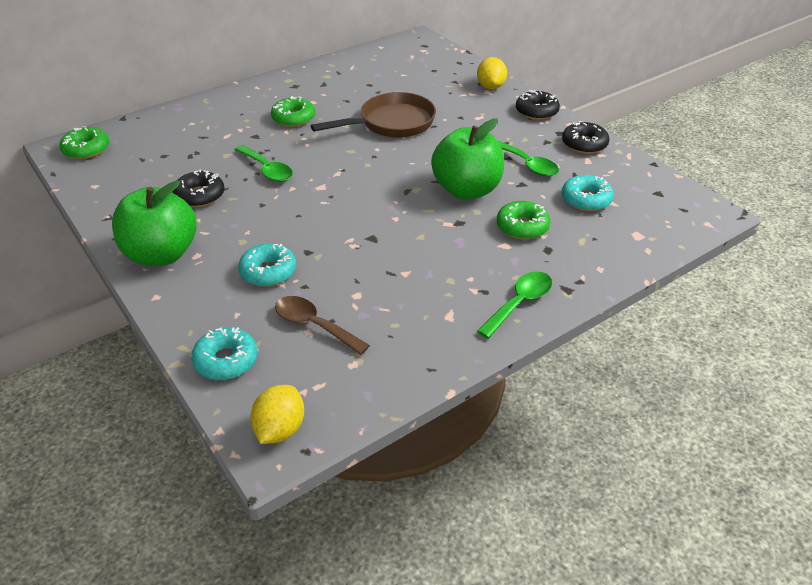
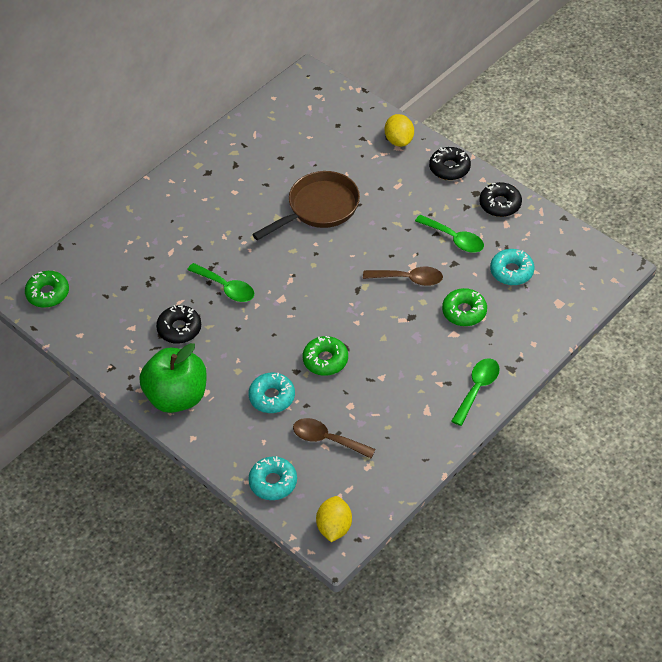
camera: 10 degrees left, 10 degrees up
green donut [271,96,315,127] -> green donut moved to [303,336,348,376]
green apple [431,118,504,199] -> brown spoon [363,267,443,286]

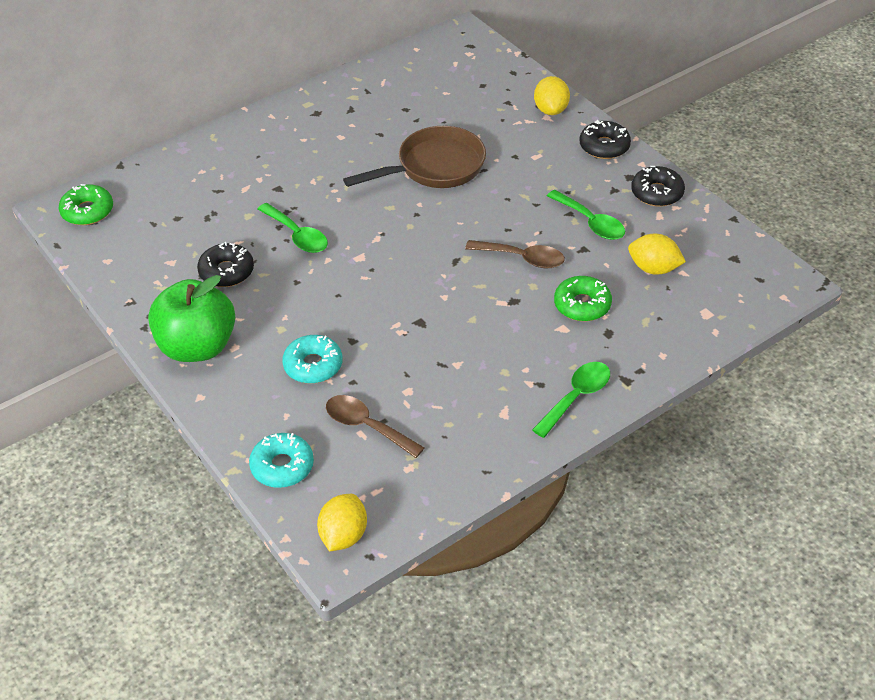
camera: 10 degrees right, 5 degrees down
green donut [303,336,348,376] -> none
turquoise donut [490,249,534,285] -> yellow lemon [628,234,686,275]

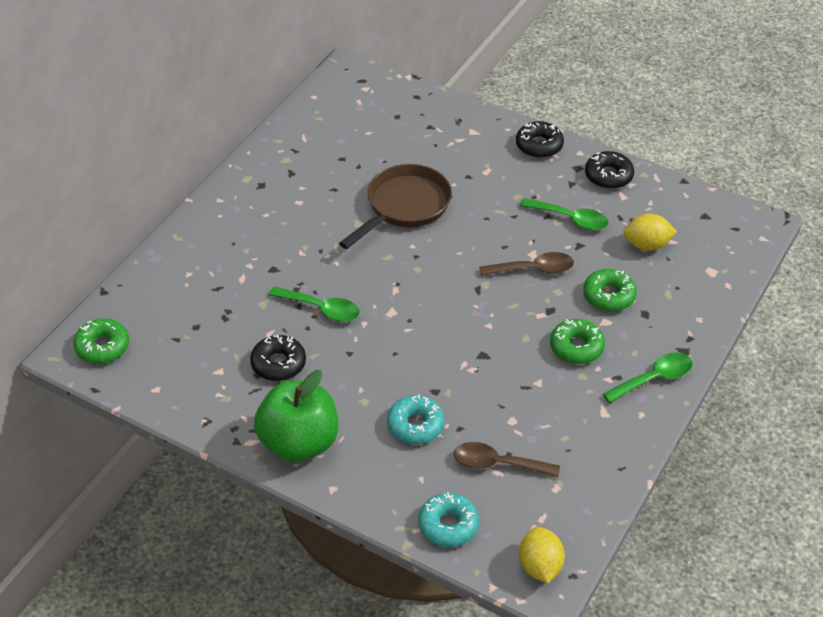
camera: 25 degrees left, 0 degrees up
green spoon [532,362,610,438] -> green spoon turned 45 degrees clockwise [603,352,692,403]
yellow lemon [534,76,570,115] -> none
none -> green donut [550,319,605,364]

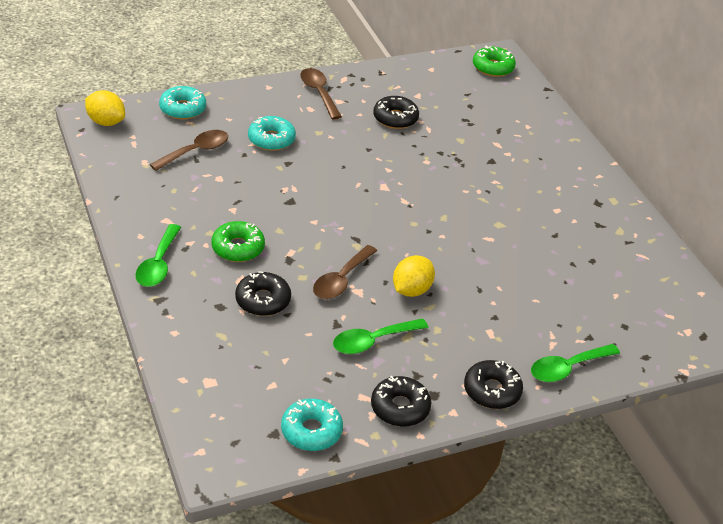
camera: 125 degrees right, 5 degrees down
green apple [254,370,338,462] -> brown spoon [300,68,342,119]
green spoon [269,287,360,322] -> green spoon moved to [531,344,620,382]
brown pan [339,164,452,249] -> none
green donut [583,269,637,312] -> black donut [235,271,291,316]
yellow lemon [623,214,677,251] -> yellow lemon moved to [393,255,435,297]
none -> turquoise donut [281,398,343,451]

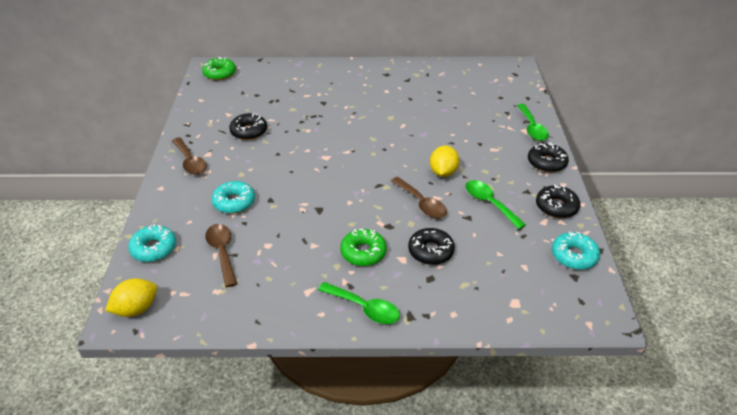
camera: 65 degrees left, 0 degrees up
brown spoon [300,68,342,119] -> brown spoon turned 120 degrees counterclockwise [172,137,207,175]
green spoon [333,318,428,354] -> green spoon turned 150 degrees clockwise [465,180,526,229]
yellow lemon [393,255,435,297] -> yellow lemon turned 45 degrees clockwise [430,146,459,177]

